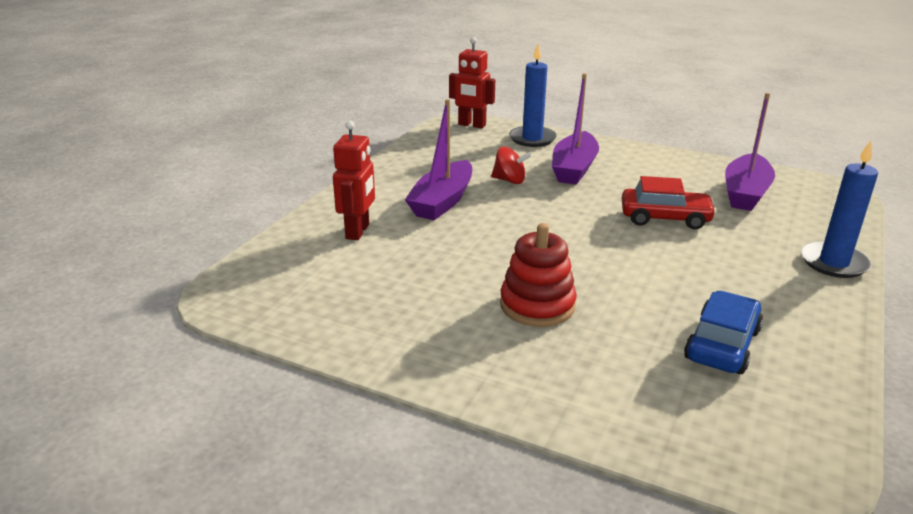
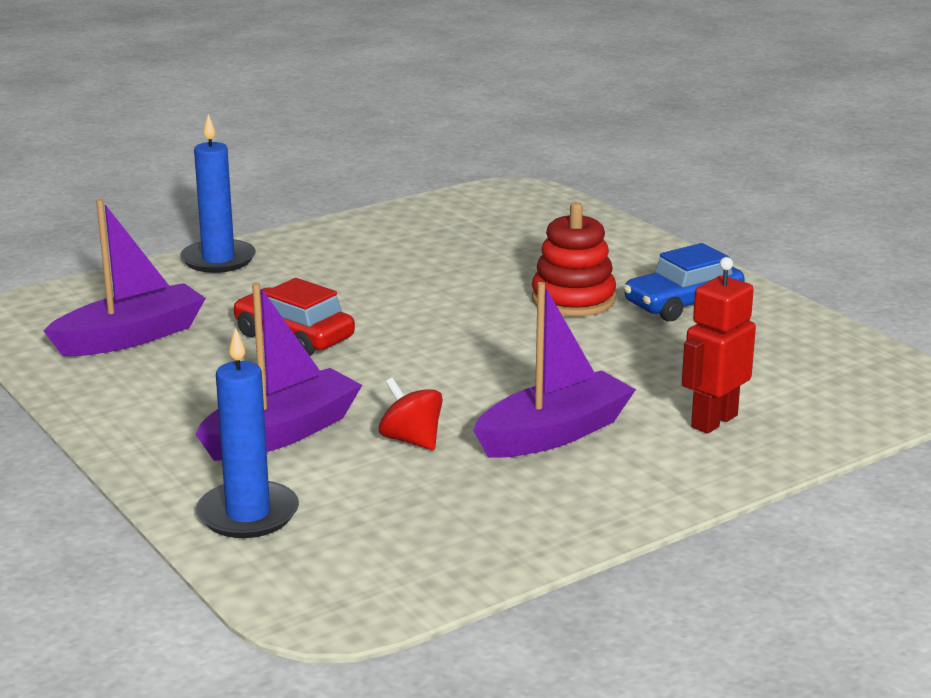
camera: 150 degrees left, 5 degrees down
red robot [449,37,495,128] -> none
blue car [684,291,763,374] -> blue car moved to [624,243,745,321]

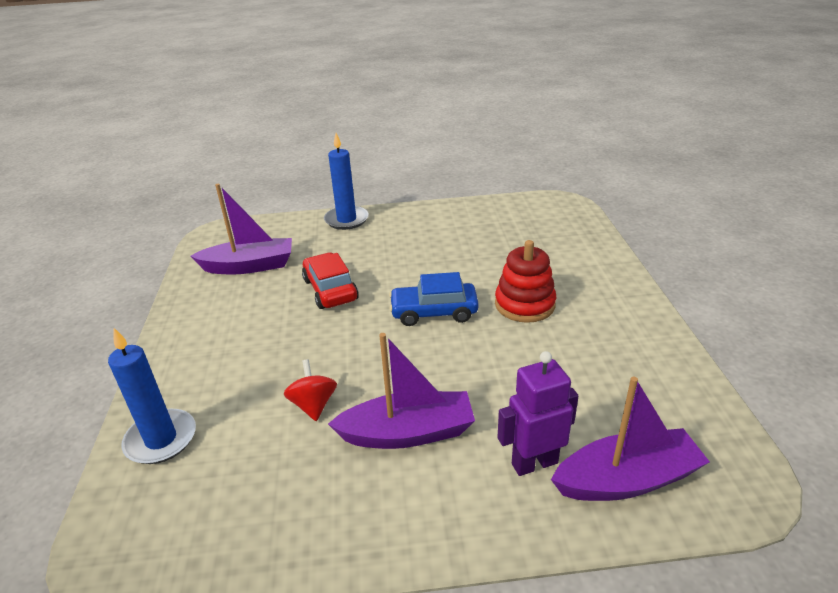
camera: 30 degrees right, 10 degrees up
purple boat [196,282,362,461] -> purple boat moved to [551,377,710,501]
blue car [624,243,745,321] -> blue car moved to [389,272,479,326]
red robot [682,257,756,433] -> purple robot [498,351,578,476]

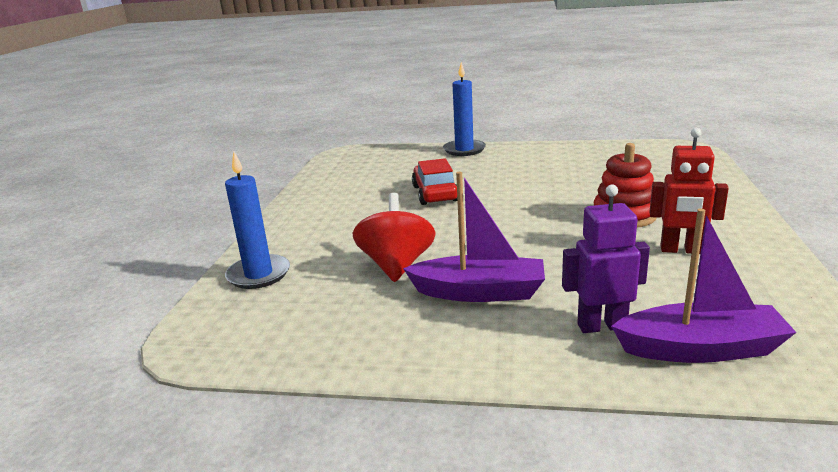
camera: 15 degrees right, 10 degrees down
purple boat [190,184,292,274] -> none
red spinning top [284,359,337,421] -> red spinning top [353,193,436,282], size x1.63
blue car [389,272,479,326] -> none
none -> red robot [649,128,729,254]

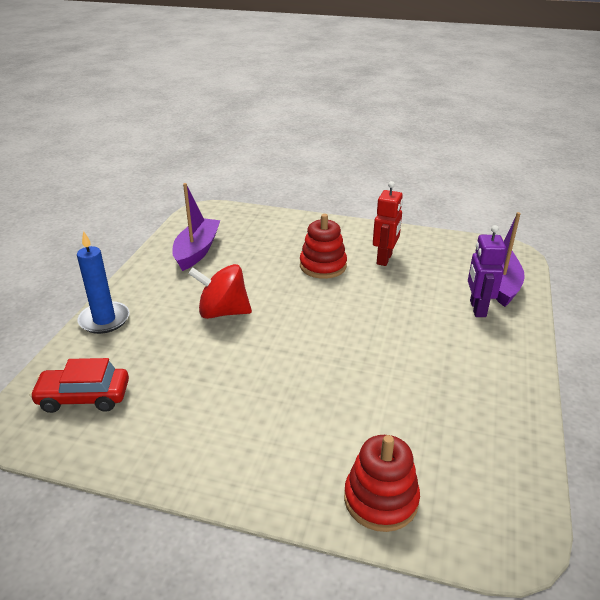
camera: 85 degrees left, 10 degrees up
blue candle [225,152,290,289] -> red stacking toy [344,435,420,532]
red spinning top [353,193,436,282] -> red spinning top moved to [188,264,252,319]
purple boat [403,172,545,302] -> purple boat moved to [172,183,221,271]
red car [412,158,457,205] -> red car moved to [30,358,129,413]

